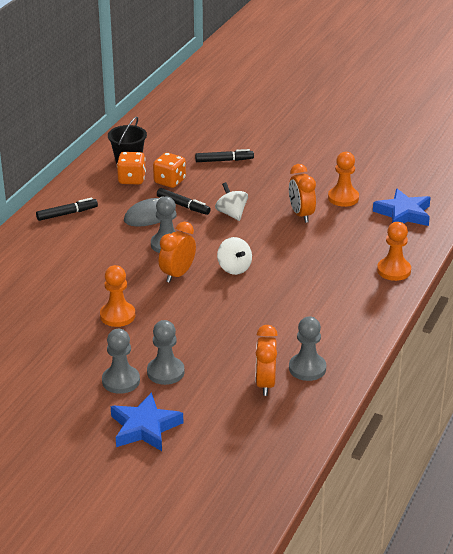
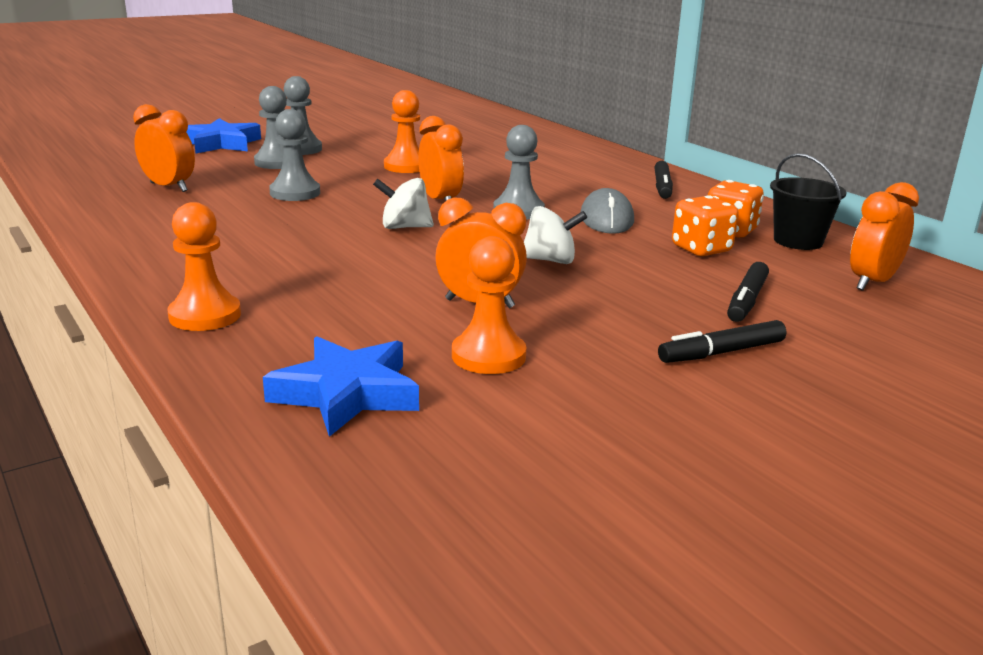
camera: 120 degrees right, 10 degrees down
black marker [157,188,211,215] -> black marker moved to [658,320,786,363]
grey pawn [289,316,326,381] -> grey pawn moved to [269,109,320,201]
none -> orange clock [850,182,919,290]

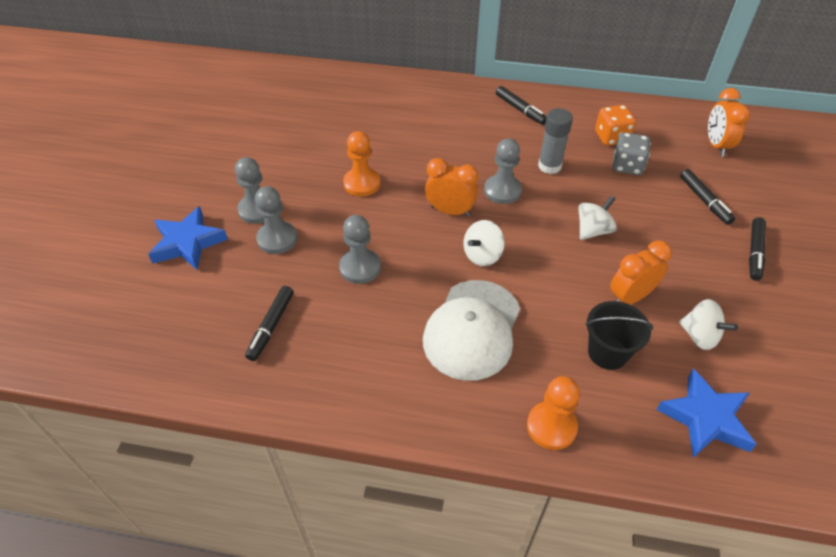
camera: 45 degrees left, 25 degrees up
orange clock [133,104,195,192] -> black marker [245,286,294,361]
orange pawn [452,236,527,374] -> white spinning top [679,299,738,350]
grey mouse [581,188,634,234] -> grey glue stick [538,108,573,174]
orange dice [672,195,739,256] -> grey dice [612,132,651,175]
black bucket [770,153,847,250] -> black bucket moved to [585,301,653,370]
none -> white cap [423,280,520,381]

